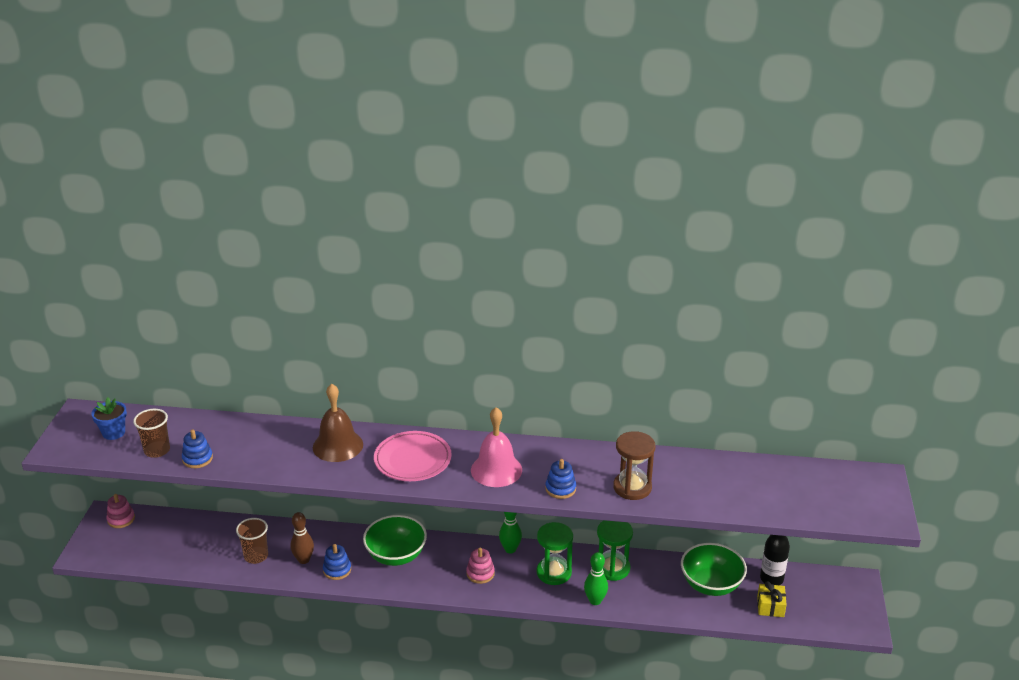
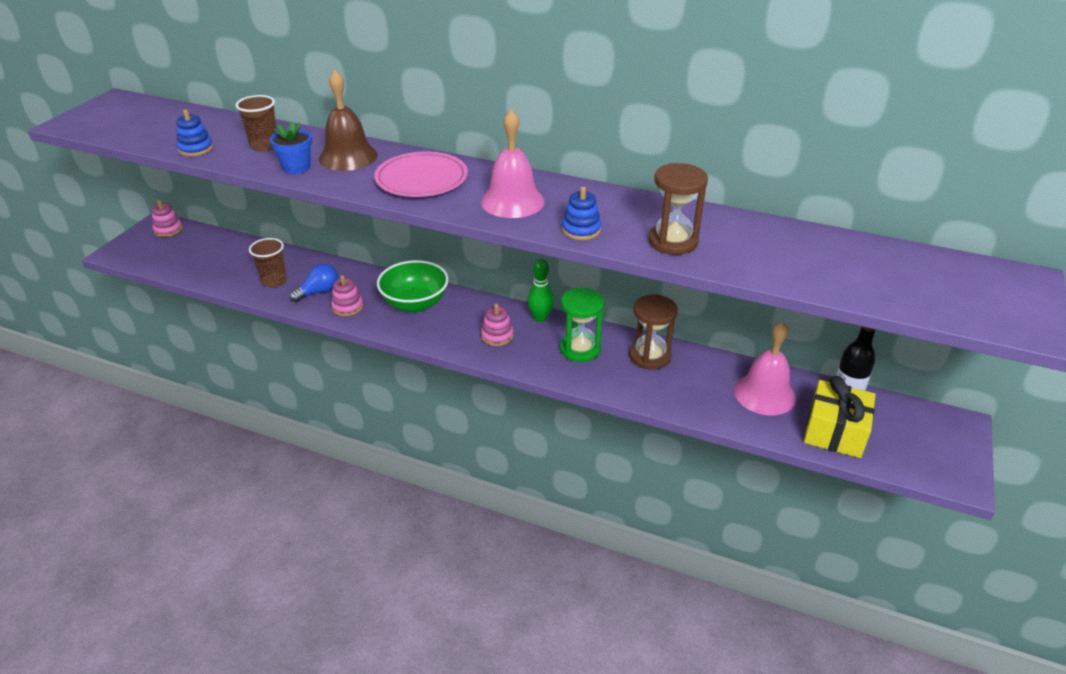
camera: 15 degrees right, 5 degrees up
blue flower pot [91,397,127,440] -> blue flower pot moved to [270,121,312,174]
brown cup [133,409,170,458] -> brown cup moved to [235,95,277,152]
brown bowling pin [290,512,314,564] -> blue light bulb [290,264,339,302]
blue stacking toy [323,544,351,580] -> pink stacking toy [331,275,363,316]
green bowling pin [584,552,608,605] -> none
green hourglass [597,520,633,581] -> brown hourglass [629,295,678,370]
green bowl [681,543,747,596] -> pink bell [734,321,796,415]
yellow gift [757,581,787,617] -> yellow gift [804,376,876,458], size x1.69

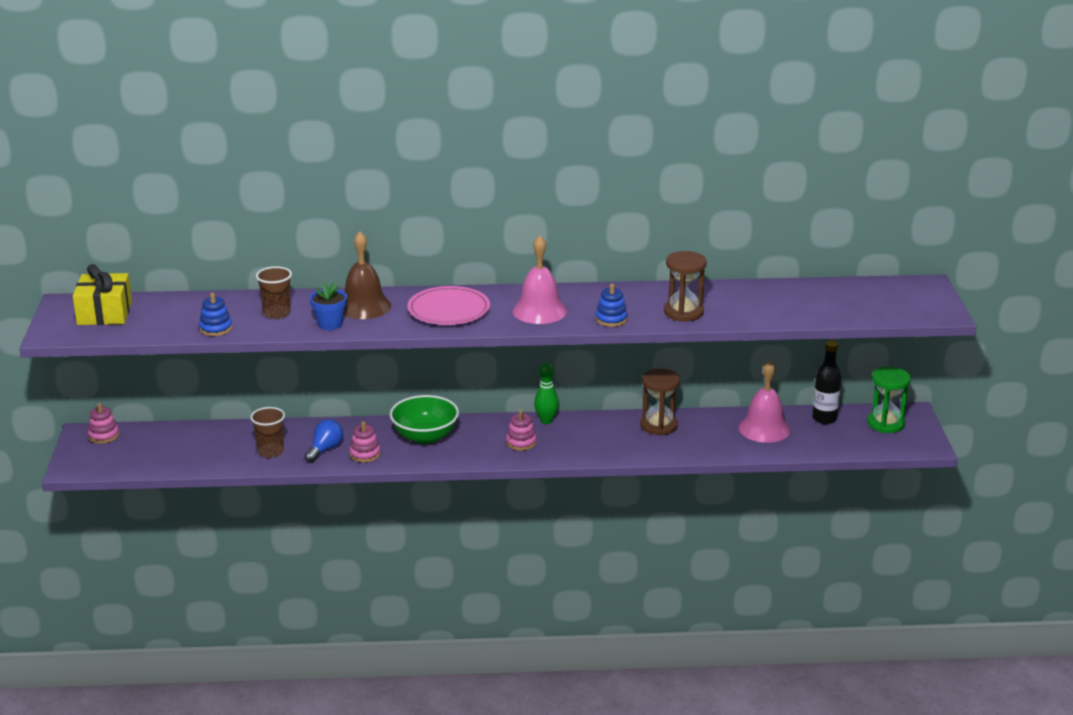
camera: 25 degrees left, 10 degrees down
green hourglass [560,288,604,362] -> green hourglass moved to [867,367,911,433]
yellow gift [804,376,876,458] -> yellow gift moved to [73,264,132,325]

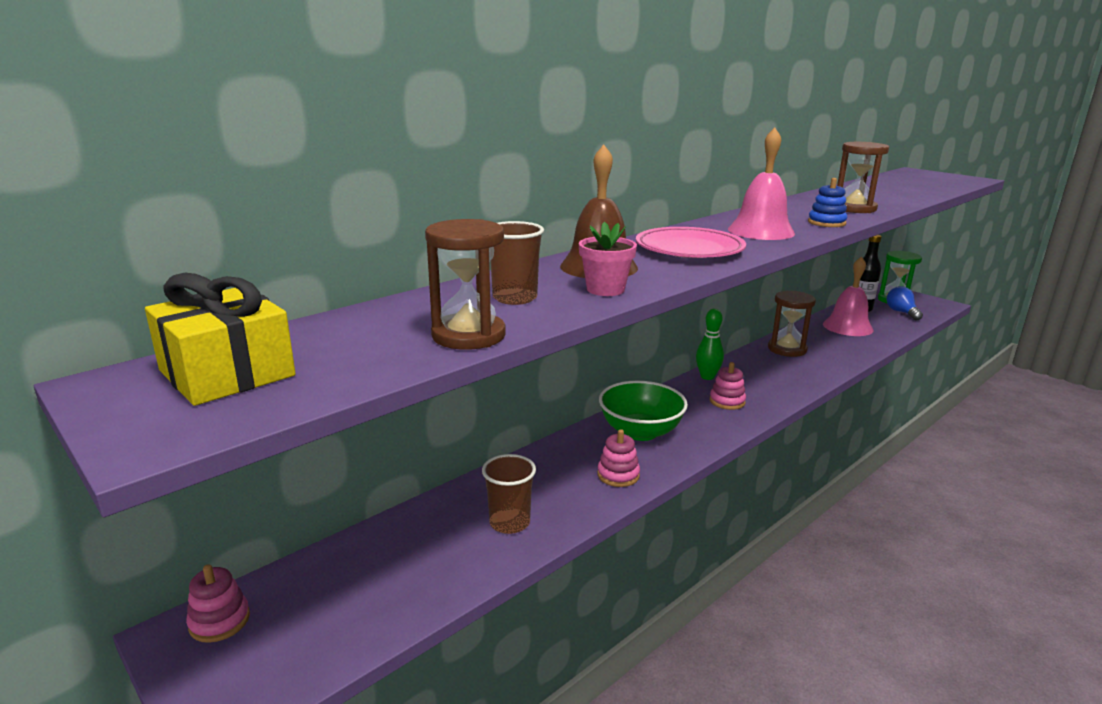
camera: 40 degrees left, 5 degrees down
blue stacking toy [199,293,232,336] -> brown hourglass [425,219,506,350]
blue light bulb [305,419,343,462] -> blue light bulb moved to [887,286,923,321]
blue flower pot [310,283,347,330] -> pink flower pot [579,222,637,296]

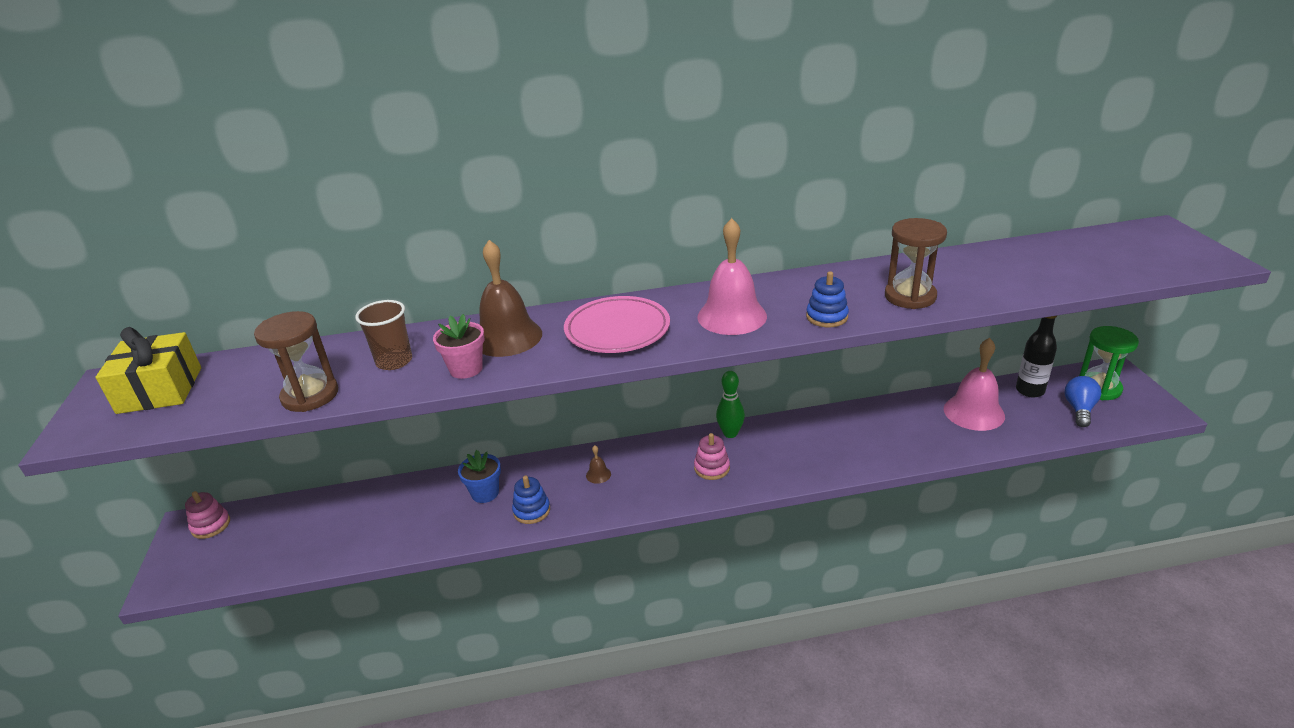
camera: 35 degrees right, 10 degrees up
brown cup [482,454,536,534] -> none
pink stacking toy [597,429,640,487] -> blue stacking toy [512,476,550,524]
green bowl [599,381,688,441] -> brown bell [586,445,611,484]
brown hourglass [768,291,816,357] -> none
none -> blue flower pot [458,450,501,503]

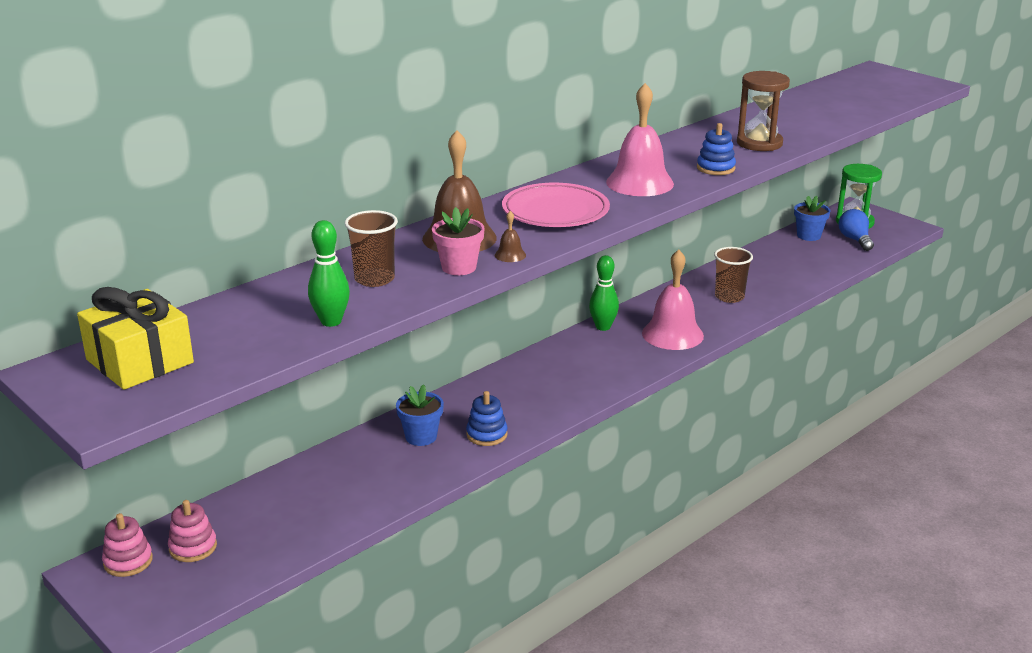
camera: 35 degrees left, 5 degrees down
brown hourglass [254,311,338,412] -> green bowling pin [308,220,350,327]
brown bell [586,445,611,484] -> brown bell moved to [495,211,526,262]
pink stacking toy [694,433,730,480] -> pink stacking toy moved to [168,500,217,562]
pink bell [944,338,1005,431] -> pink bell moved to [642,249,704,350]
black bottle [1016,316,1057,398] -> blue flower pot [794,196,831,241]
none -> brown cup [714,247,753,303]

